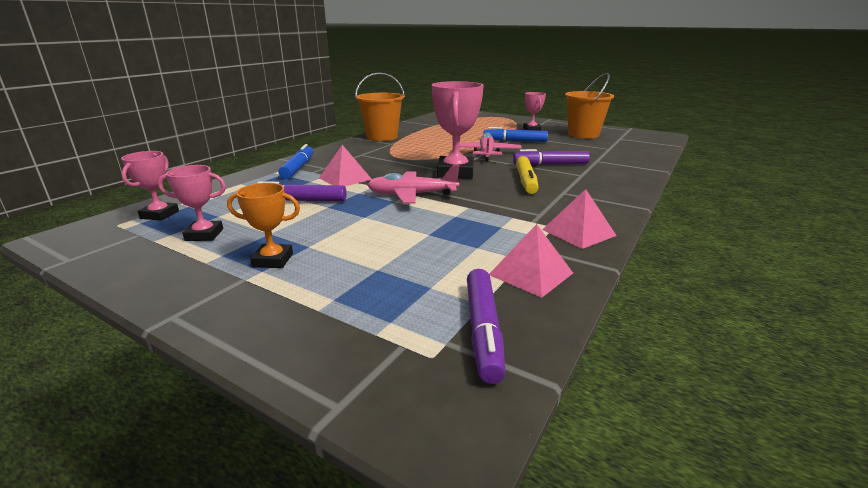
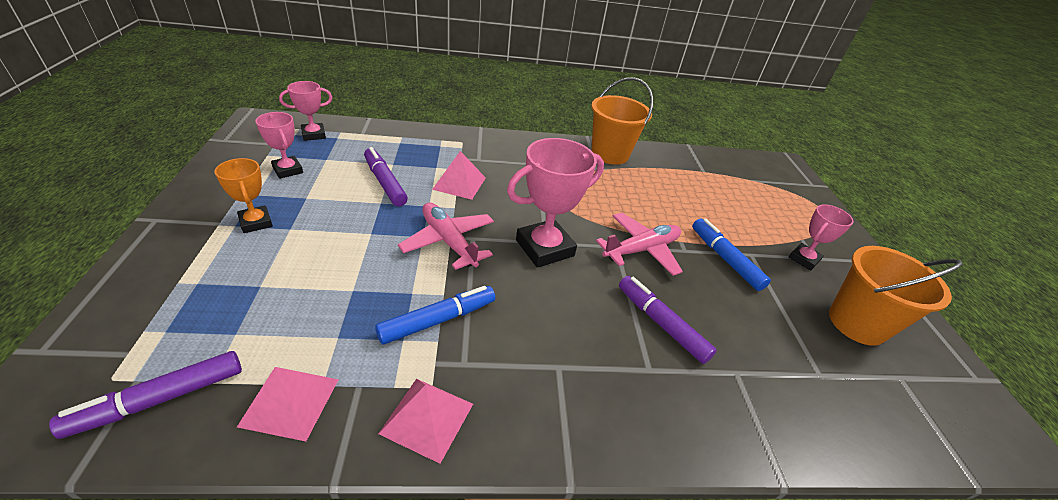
camera: 50 degrees right, 15 degrees up
blue marker [278,144,314,179] -> blue marker moved to [375,286,495,345]
yellow marker [516,156,539,194] -> none

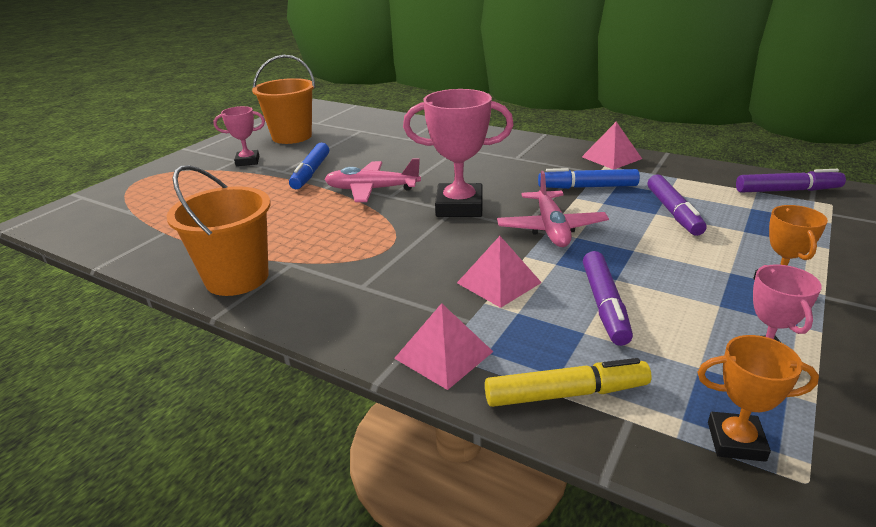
camera: 140 degrees left, 10 degrees down
pink pyramid [237,367,339,442] -> pink pyramid moved to [394,303,493,390]
pink trophy [279,81,332,141] -> orange trophy [697,335,819,462]
purple marker [619,276,717,364] -> purple marker moved to [648,174,707,236]
none -> yellow marker [485,358,652,407]

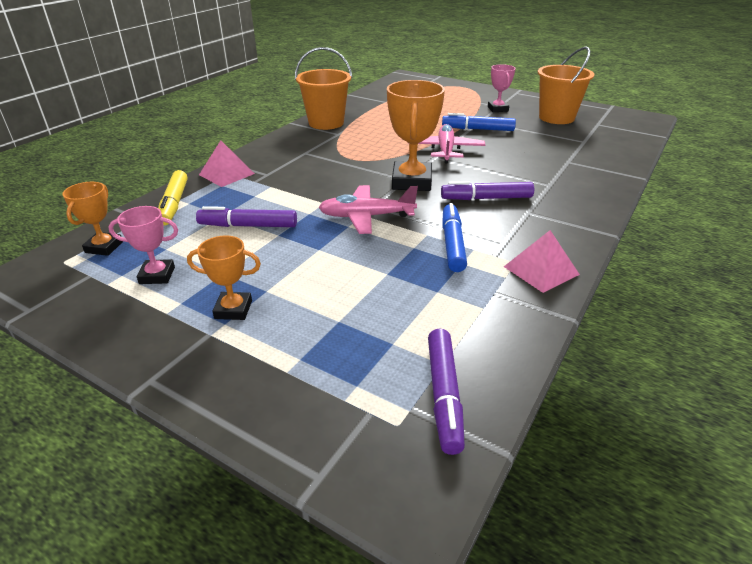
camera: 90 degrees right, 5 degrees up
pink trophy [403,89,514,217] -> orange trophy [387,80,445,191]
pink pyramid [457,236,542,308] -> none
purple marker [648,174,707,236] -> purple marker moved to [441,181,534,200]

